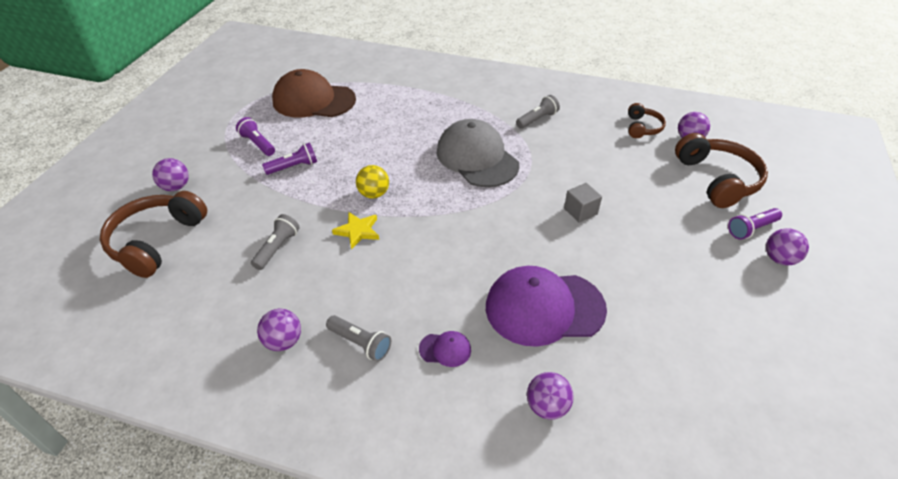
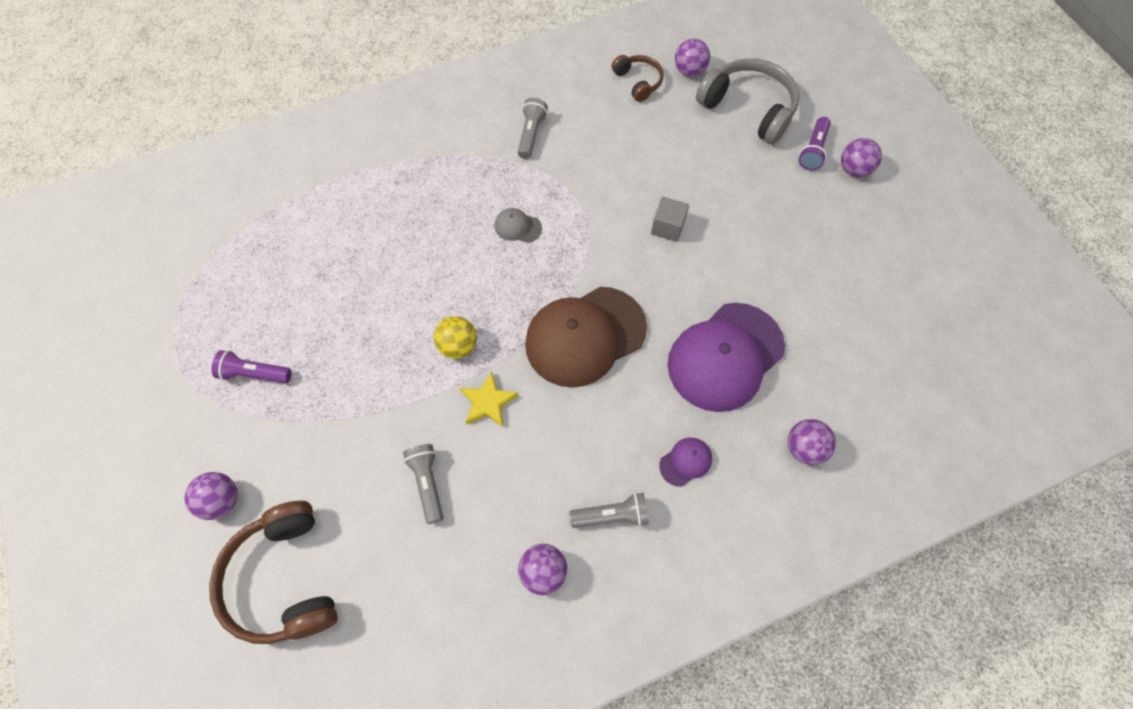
camera: 40 degrees left, 20 degrees up
purple flashlight [262,142,317,175] -> none
brown cap [272,69,356,118] -> brown cap moved to [525,287,647,388]
grey cap [436,119,519,187] -> grey cap [495,208,542,243], size x0.41
brown headphones [675,133,768,208] -> grey headphones [696,58,799,144]

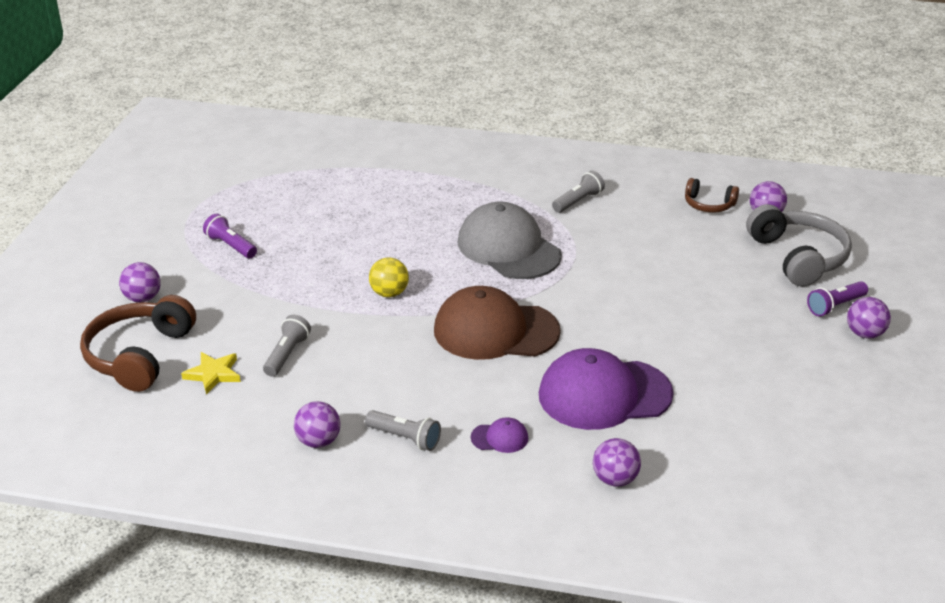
camera: 35 degrees right, 30 degrees down
yellow star [460,371,519,427] -> yellow star moved to [181,352,241,394]
grey cap [495,208,542,243] -> grey cap [458,202,562,279], size x2.43
brown headphones [612,55,664,102] -> brown headphones turned 105 degrees clockwise [685,178,739,212]
grey cube [651,197,689,242] -> none

